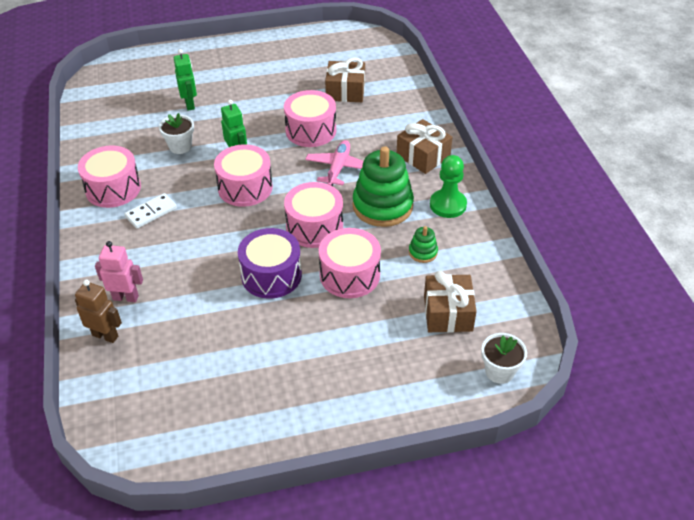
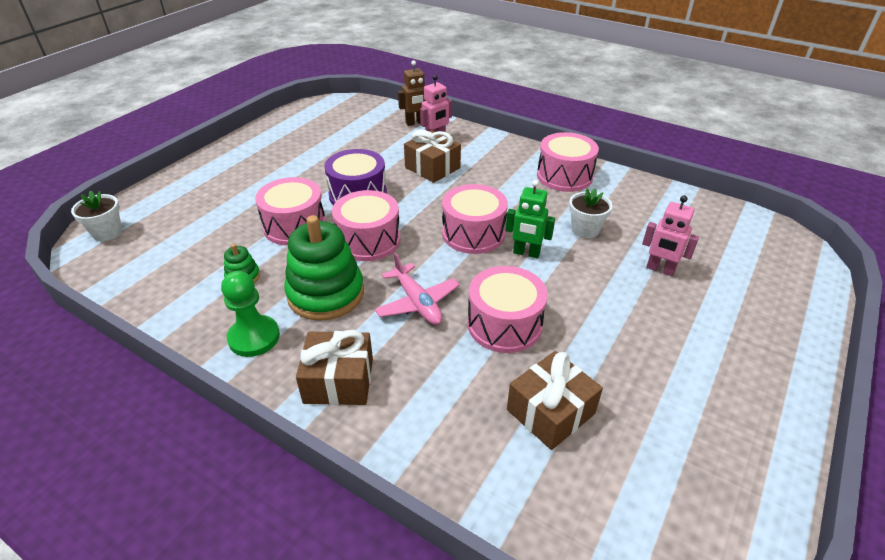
camera: 135 degrees right, 5 degrees down
white domino [125,193,177,229] -> none
green robot [174,49,197,111] -> pink robot [642,195,699,276]
brown gift [424,271,477,333] -> brown gift moved to [404,130,461,183]

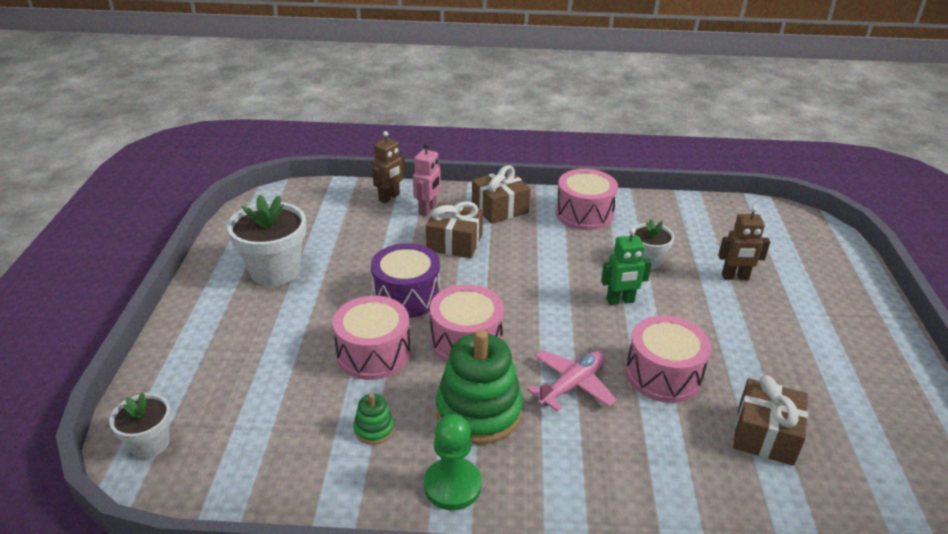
camera: 30 degrees left, 5 degrees down
brown gift [296,330,373,405] -> brown gift moved to [472,165,531,224]
pink plane [374,252,460,325] -> pink plane turned 75 degrees counterclockwise [527,350,617,412]
pink drum [442,184,508,254] -> none
pink robot [642,195,699,276] -> brown robot [718,206,770,280]
none -> white flower pot [227,194,306,286]

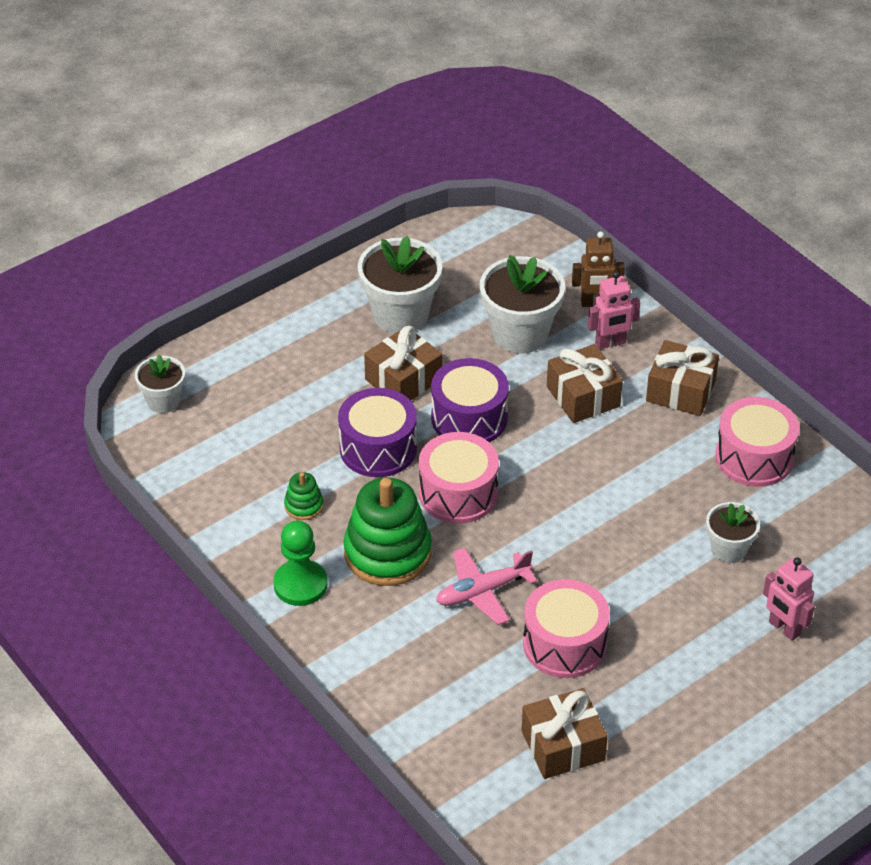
camera: 50 degrees right, 10 degrees up
pink drum [333,296,411,380] -> purple drum [338,388,417,477]
pink plane [527,350,617,412] -> pink plane turned 150 degrees clockwise [436,547,537,625]
green robot [601,228,652,305] -> none
brown robot [718,206,770,280] -> pink robot [763,557,814,641]
none -> brown gift [364,326,442,400]
none -> white flower pot [480,255,565,354]

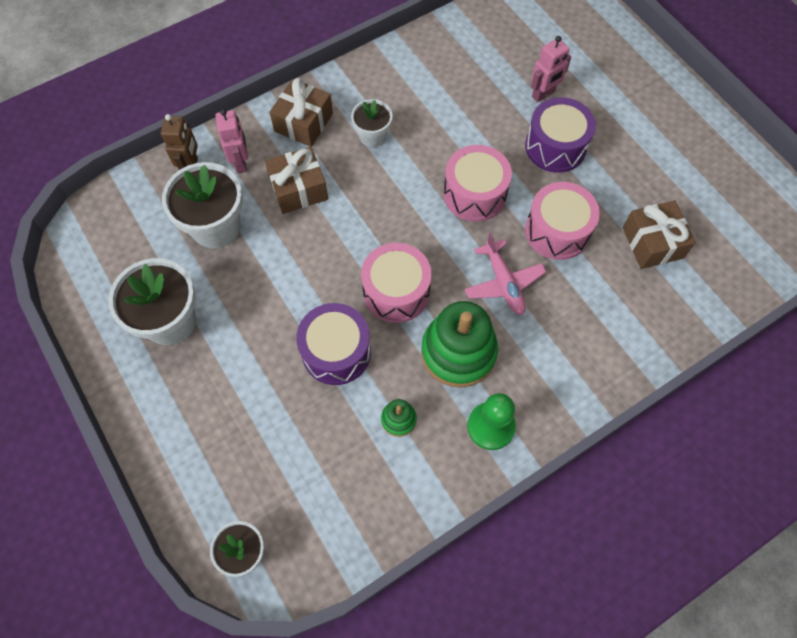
camera: 85 degrees left, 20 degrees up
brown gift [364,326,442,400] -> none
purple drum [431,358,509,442] -> purple drum moved to [525,97,596,173]
white flower pot [706,502,760,563] -> white flower pot moved to [351,99,392,147]
pink drum [715,397,799,487] -> pink drum moved to [444,145,512,222]

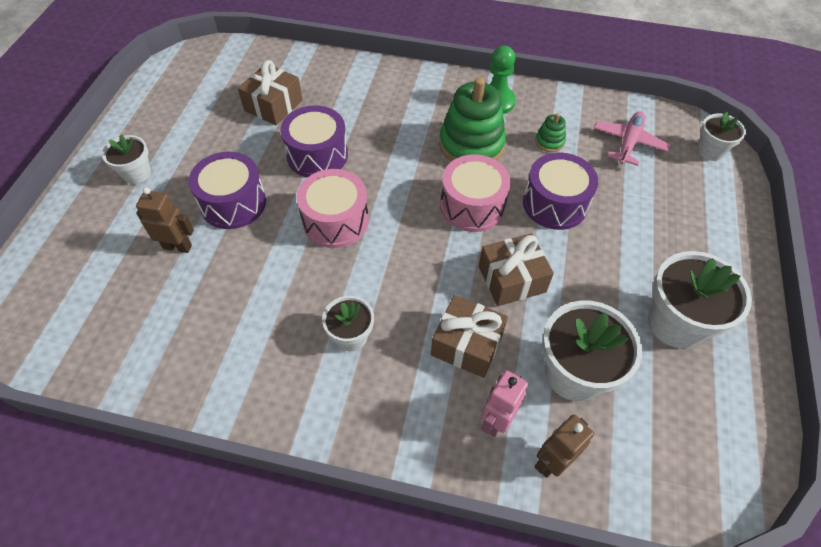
camera: 135 degrees left, 10 degrees down
brown gift [269,78,333,147] -> brown gift moved to [479,233,554,306]
pink plane [465,232,546,315] -> pink plane moved to [594,111,670,166]
pink drum [525,182,600,260] -> purple drum [280,105,348,177]
pink robot [531,36,571,102] -> brown robot [136,187,194,253]
none -> white flower pot [102,134,151,184]

